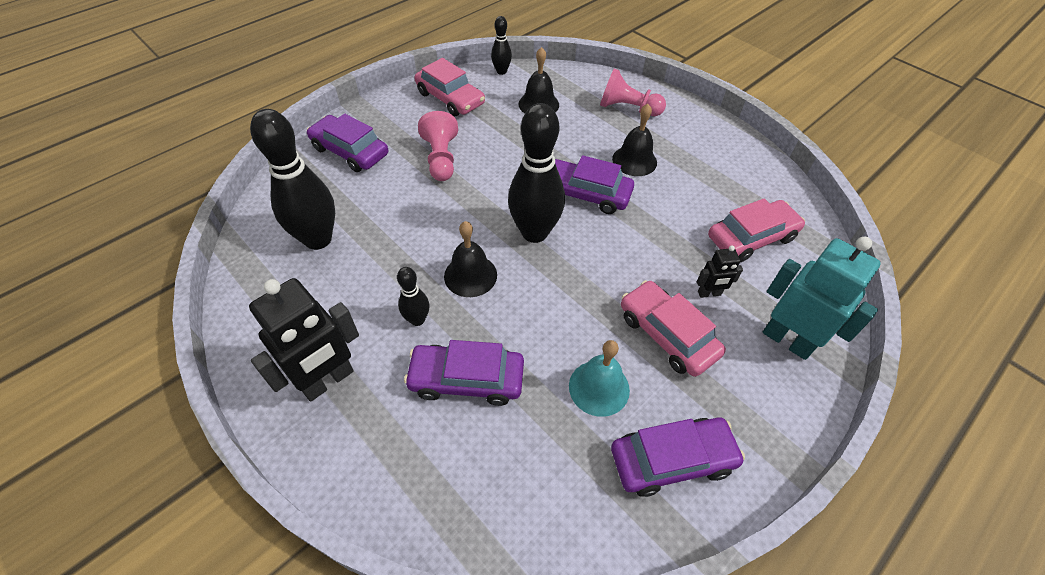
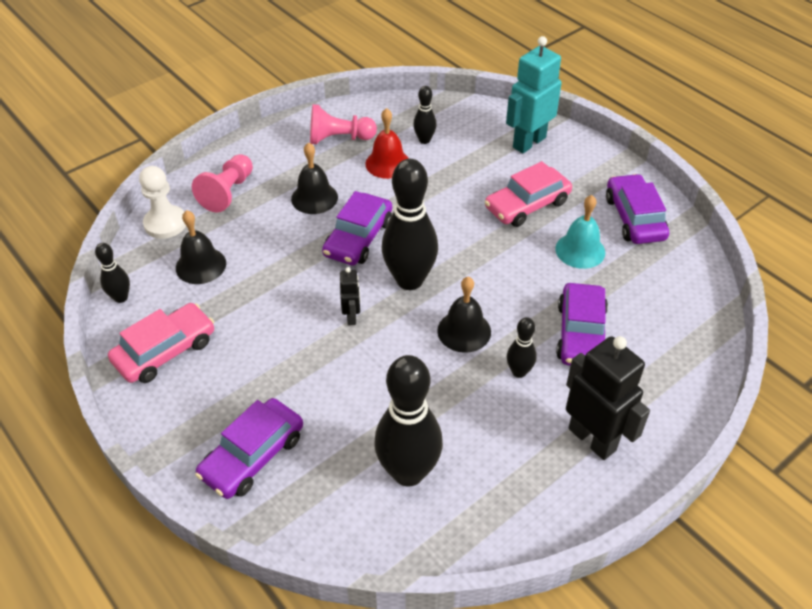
camera: 85 degrees left, 5 degrees down
pink pawn [418,111,458,181] -> pink pawn moved to [310,104,377,144]
black robot [697,246,743,298] -> black robot moved to [340,267,360,325]
pink car [708,198,805,262] -> black bowling pin [413,86,437,144]
none -> white pawn [139,166,186,239]
none -> red bell [365,108,409,179]

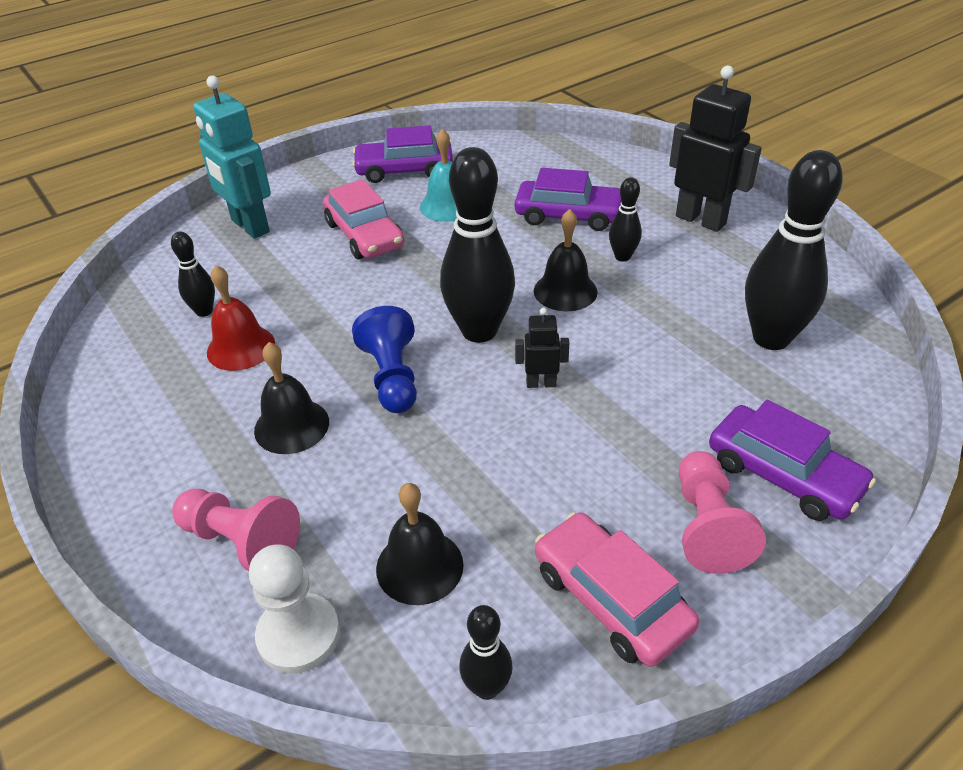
camera: 85 degrees left, 5 degrees down
pink pawn [310,104,377,144] -> pink pawn moved to [679,451,766,574]
purple car [322,191,392,265] -> blue pawn [352,306,417,413]
black robot [566,336,650,460] -> black robot turned 75 degrees clockwise [669,66,762,232]

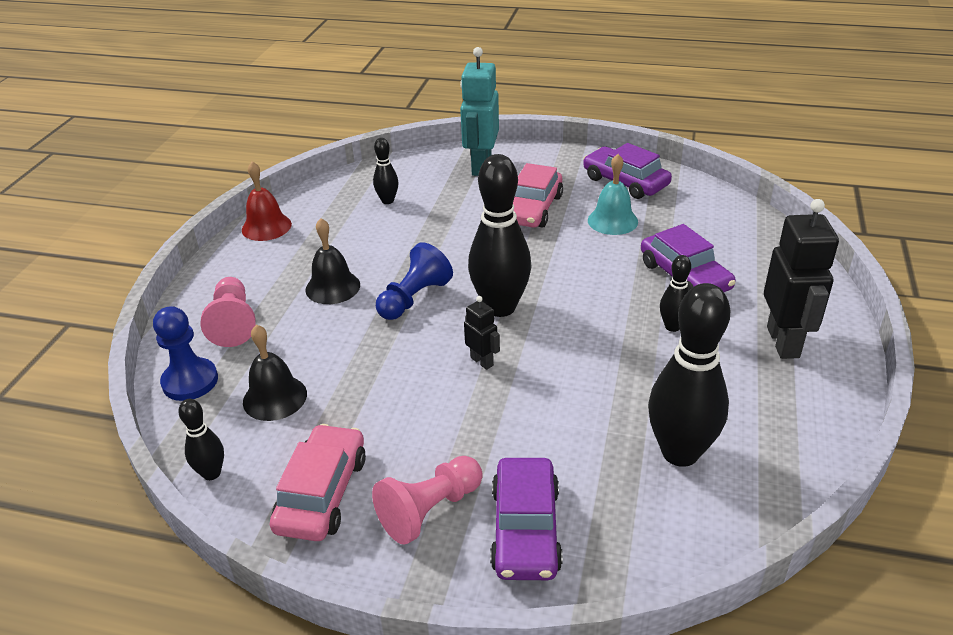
camera: 50 degrees right, 5 degrees down
red bell [207,265,275,371] -> red bell moved to [242,161,292,241]
white pawn [249,544,340,674] -> blue pawn [153,306,218,401]
black bell [534,209,597,311] -> none

